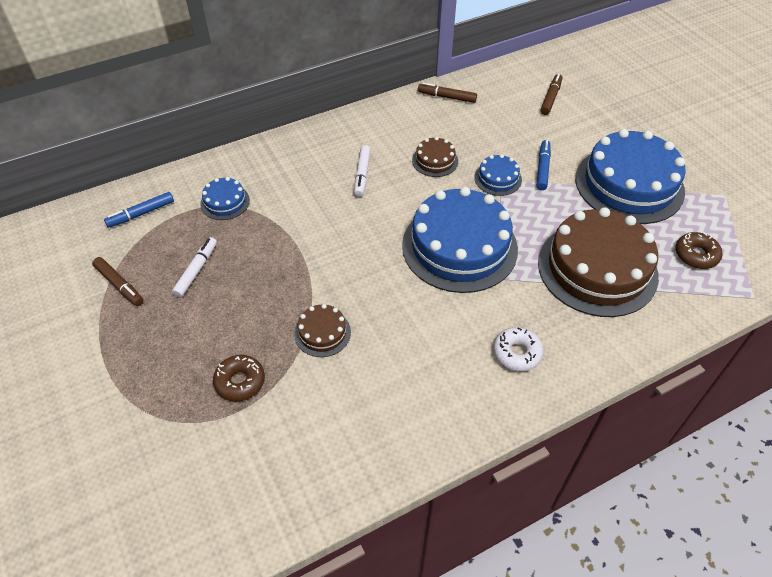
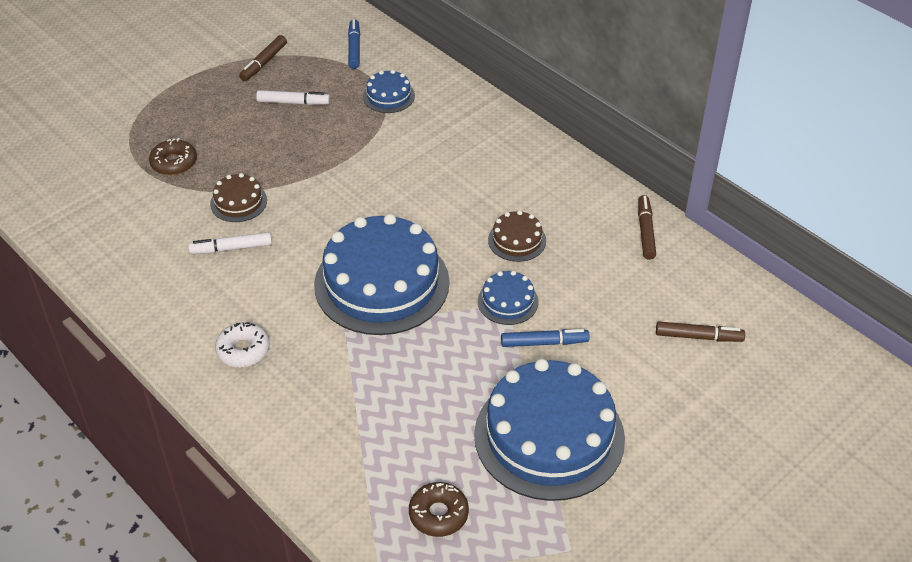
camera: 75 degrees right, 5 degrees down
blue marker [104,192,174,228] -> blue marker turned 45 degrees clockwise [348,19,360,69]
white marker [354,145,371,197] -> white marker moved to [188,232,272,254]
brown cake [538,207,659,317] -> none

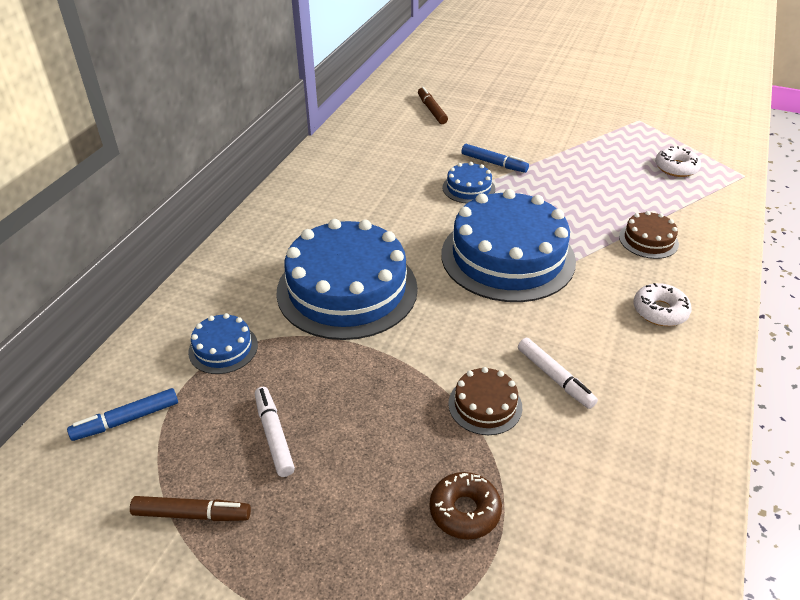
camera: 115 degrees left, 5 degrees down
brown donut [409,482,469,537] -> white donut [655,146,701,177]
blue cake [474,359,625,501] -> blue cake moved to [276,219,418,340]
brown cake [488,210,546,262] -> brown cake moved to [619,211,679,259]
blue marker [501,329,590,347] -> blue marker turned 150 degrees clockwise [461,144,529,173]
brown marker [638,195,656,260] -> none

